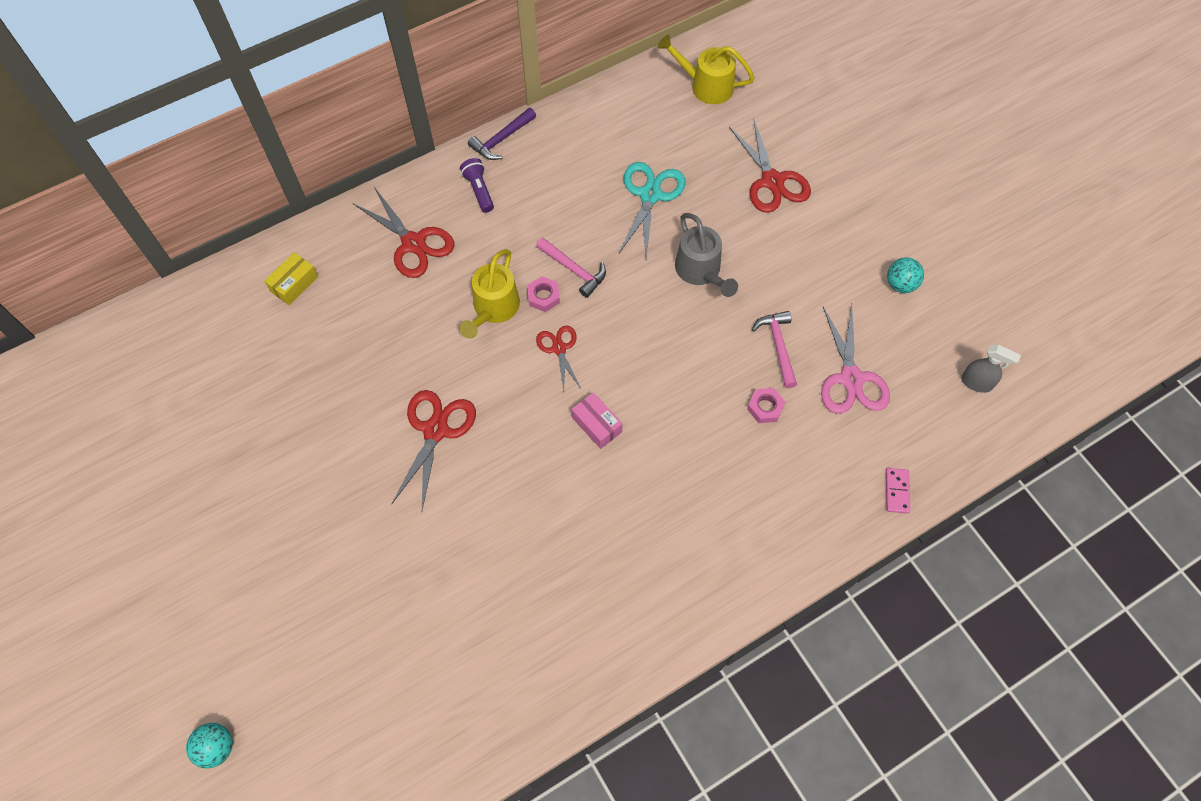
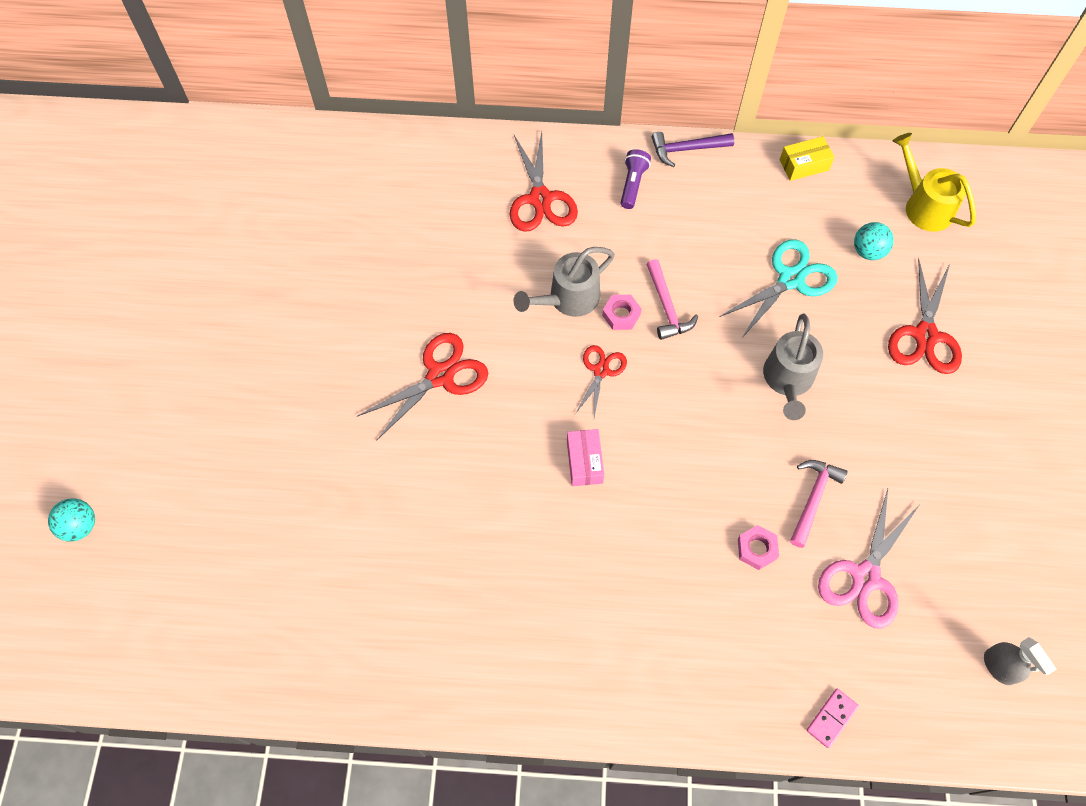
camera: 35 degrees right, 0 degrees up
yellow box [264,252,318,305] -> yellow box moved to [780,136,835,181]
yellow watering can [459,249,520,339] -> grey watering can [513,247,615,317]
turquoise ball [887,257,924,293] -> turquoise ball moved to [854,222,894,260]

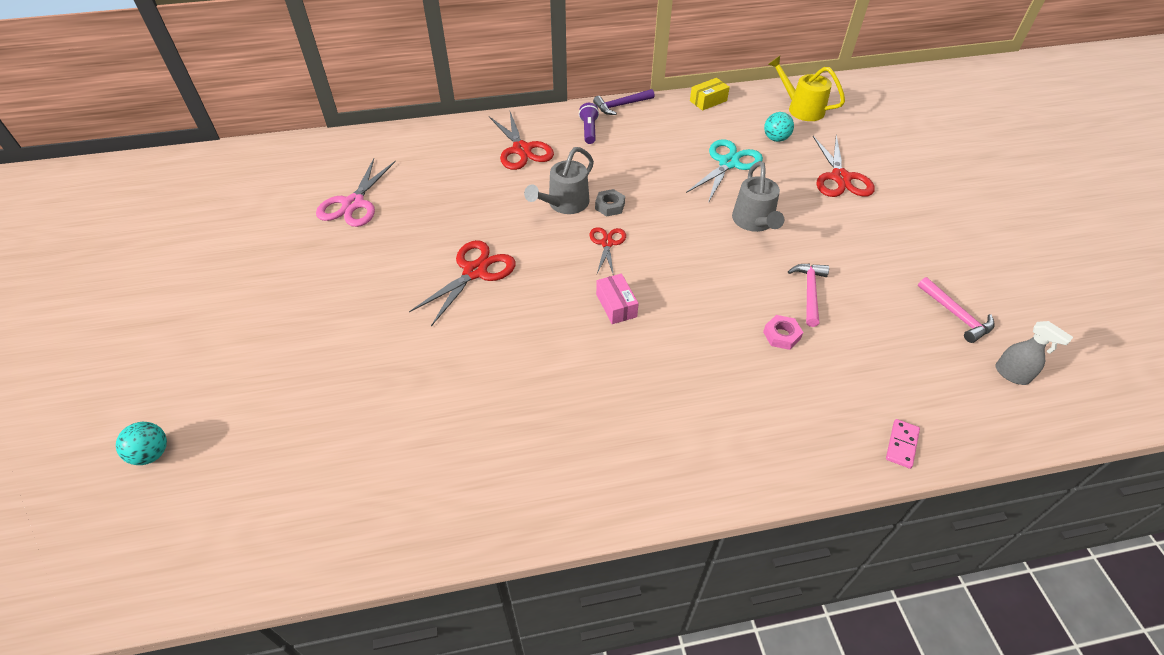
camera: 15 degrees left, 15 degrees down
pink nut [602,295,642,330] -> grey nut [595,189,625,217]
pink hammer [646,259,698,340] -> pink hammer moved to [918,277,994,343]
pink scissors [818,489,919,629] -> pink scissors moved to [316,158,396,227]

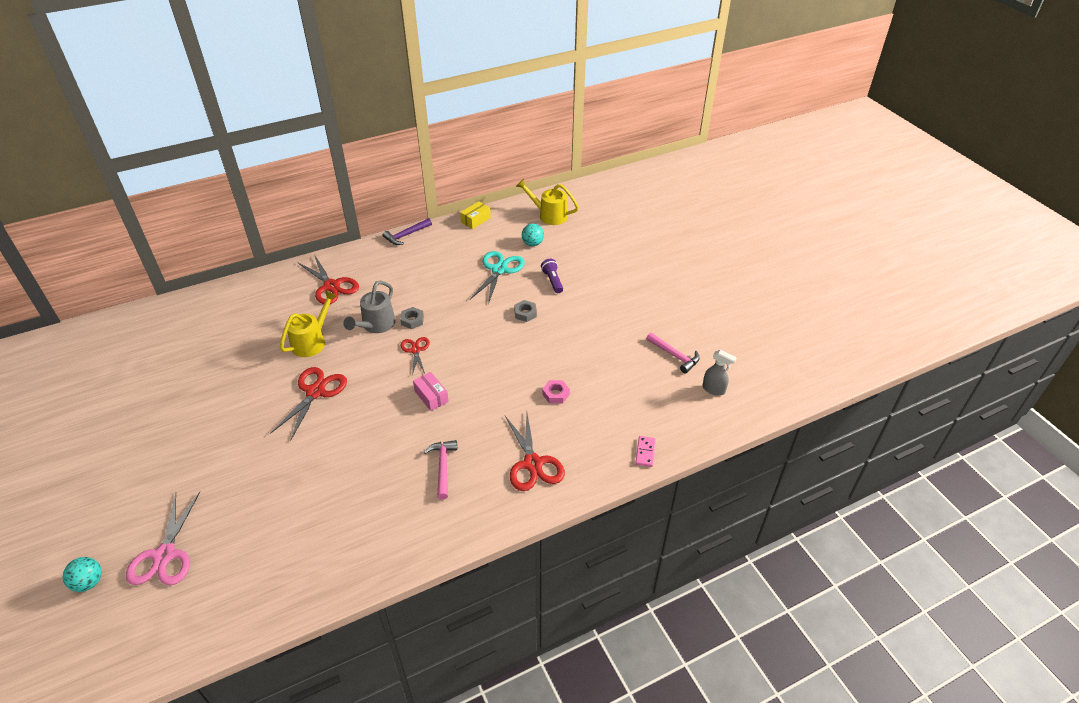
camera: 15 degrees left, 5 degrees down
pink scissors [316,158,396,227] -> pink scissors moved to [126,491,201,585]
purple flashlight [579,103,599,144] -> purple flashlight moved to [541,259,563,293]
grey watering can [732,161,784,232] -> grey nut [514,300,537,322]
pink hammer [788,264,829,327] -> pink hammer moved to [424,440,457,500]
red scissors [813,135,875,197] -> red scissors moved to [505,414,565,491]
none -> yellow watering can [280,291,337,357]

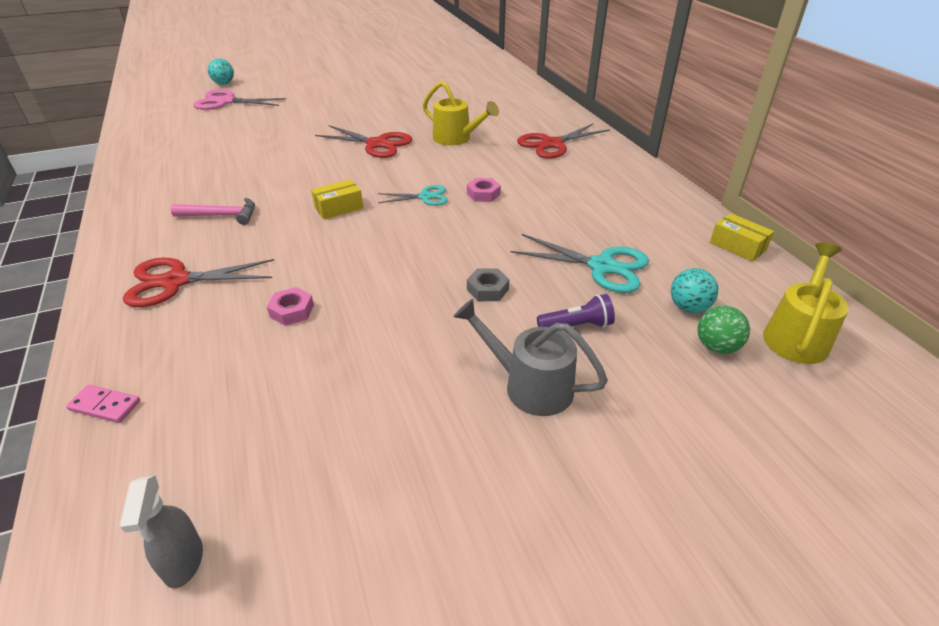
camera: 95 degrees right, 5 degrees down
grey watering can [343,281,396,333] -> grey watering can moved to [453,299,608,416]
purple hammer [383,218,432,245] -> none
grey nut [400,307,424,329] -> pink nut [467,178,501,202]
red scissors [401,337,430,376] -> turquoise scissors [378,185,448,206]
pink box [413,372,449,411] -> yellow box [311,179,363,219]
pink hammer [646,333,700,373] -> none
grey spray bottle [703,350,737,396] -> grey spray bottle turned 45 degrees counterclockwise [120,475,203,588]
none -> green ball [698,306,750,354]

